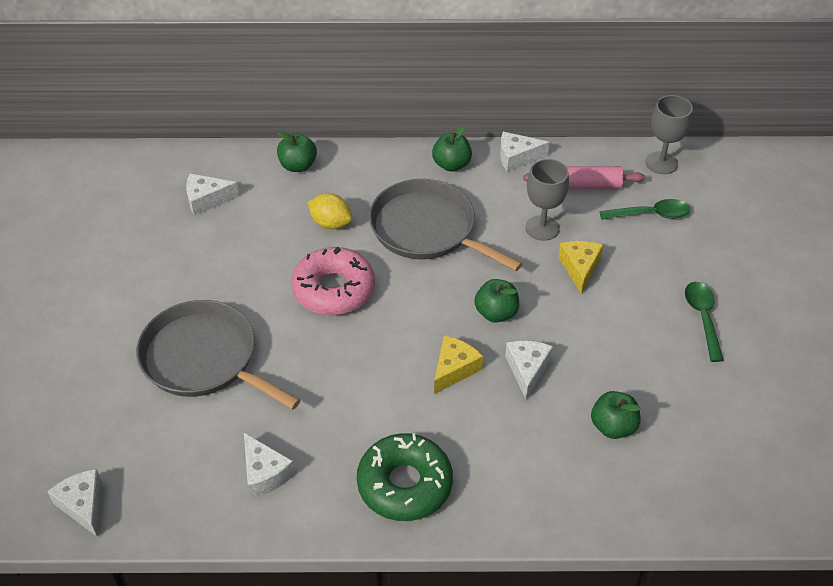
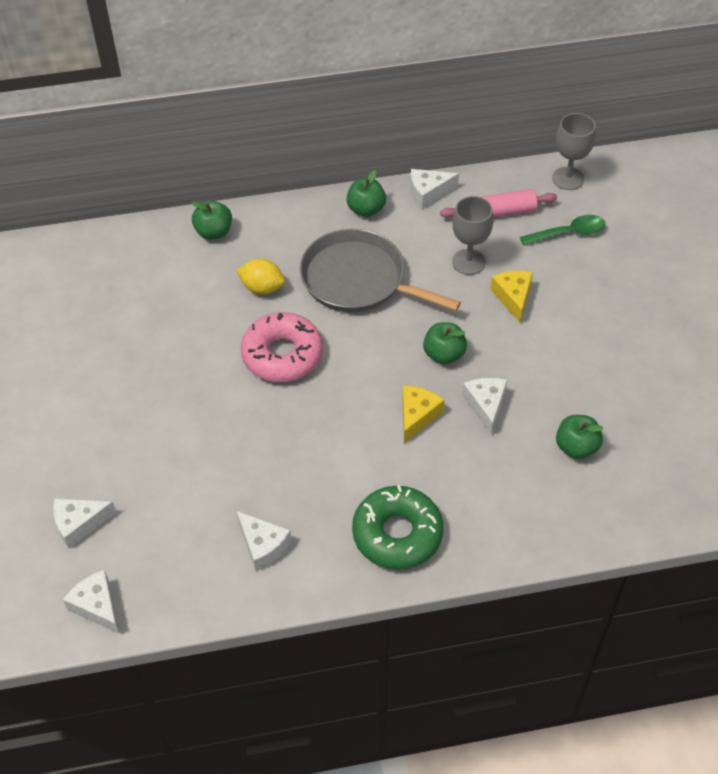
camera: 10 degrees left, 5 degrees up
grey pan [136,300,301,409] -> none
white cheese [186,174,239,215] -> white cheese moved to [53,498,116,549]
green spoon [685,282,724,362] -> none

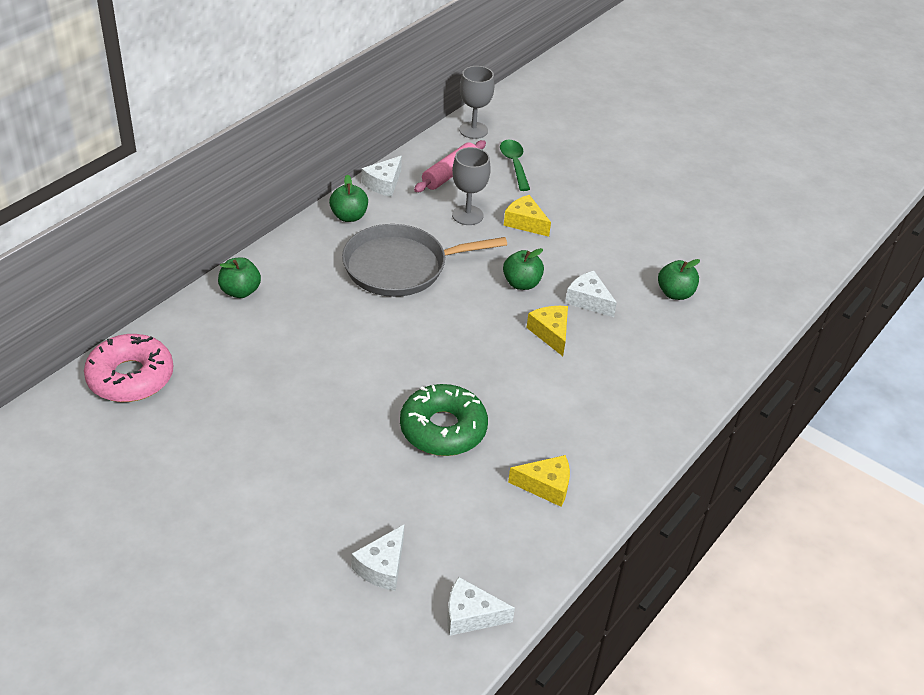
camera: 45 degrees left, 10 degrees down
yellow lemon [236,259,285,294] -> none
white cheese [237,511,292,571] -> yellow cheese [508,455,570,507]
pink donut [241,312,323,382] -> pink donut moved to [84,334,173,402]
green donut [352,485,443,570] -> green donut moved to [400,384,488,456]
green spoon [520,215,606,245] -> green spoon turned 45 degrees counterclockwise [500,140,530,191]

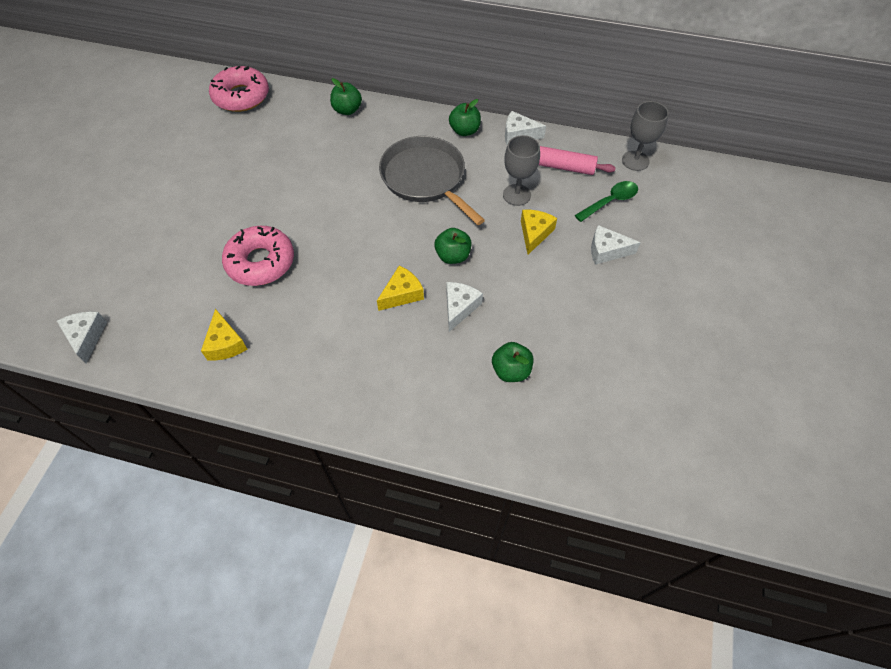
camera: 70 degrees right, 15 degrees up
white cheese [351,525,404,591] -> white cheese moved to [591,225,641,265]
green donut [400,384,488,456] -> pink donut [222,226,294,286]

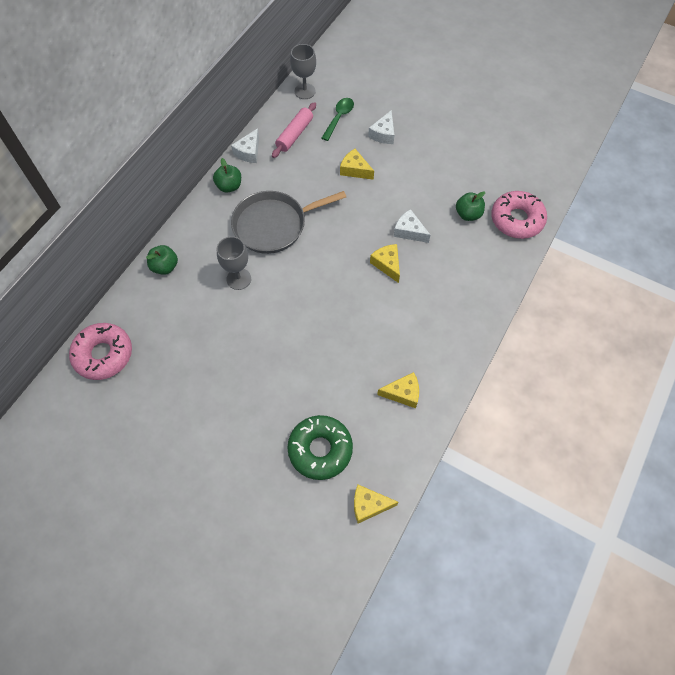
camera: 75 degrees left, 5 degrees up
white cheese [57,312,107,363] -> yellow cheese [354,485,399,524]
pink donut [222,226,294,286] -> pink donut moved to [491,191,547,239]
green apple [434,228,472,264] -> none
grey goblet [503,135,540,206] -> grey goblet moved to [217,236,251,290]
green spoon [575,181,638,222] -> green spoon turned 45 degrees clockwise [322,98,354,141]
none -> green donut [287,415,353,480]

